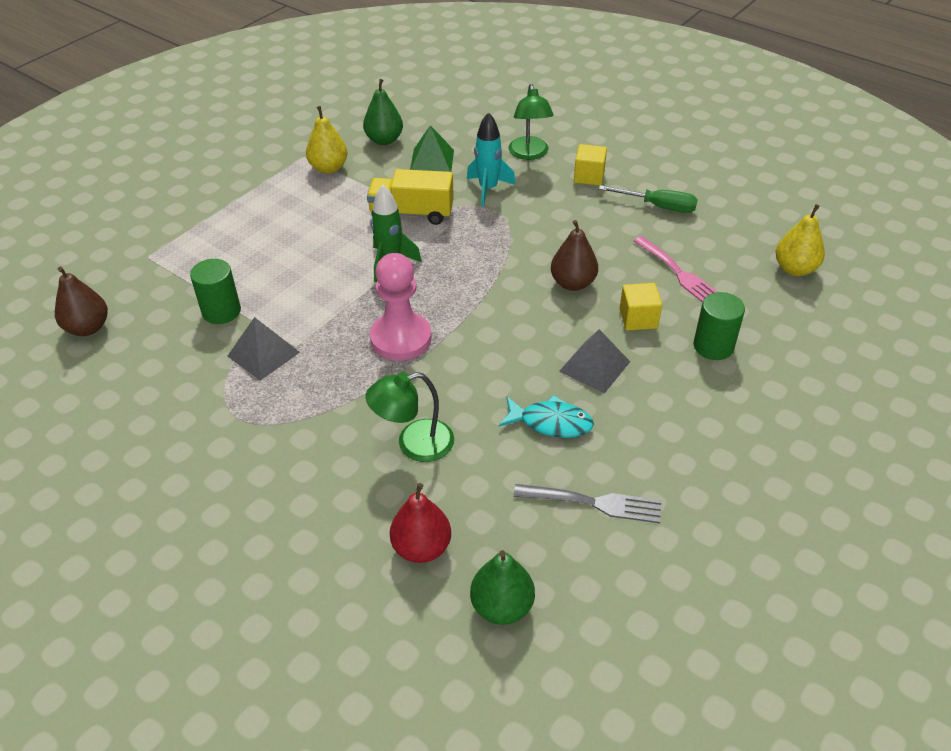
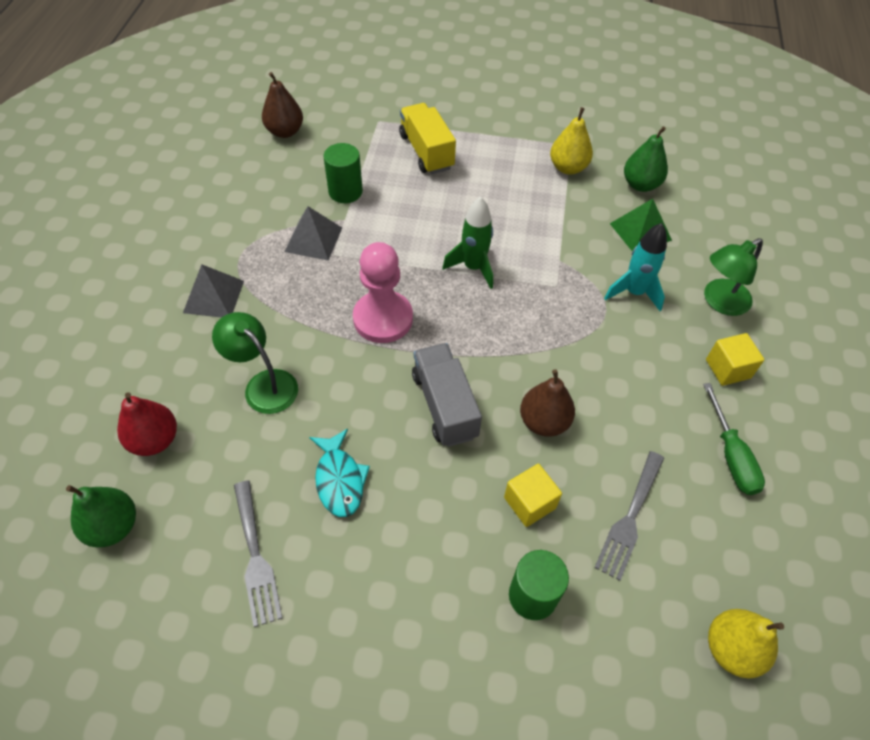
camera: 60 degrees right, 10 degrees up
yellow truck [367,169,454,225] -> yellow truck moved to [399,103,456,174]
grey pyramid [559,329,630,393] -> grey pyramid moved to [183,264,244,318]
pink fork [633,236,717,303] -> grey fork [594,451,664,581]
none -> grey truck [412,343,482,447]

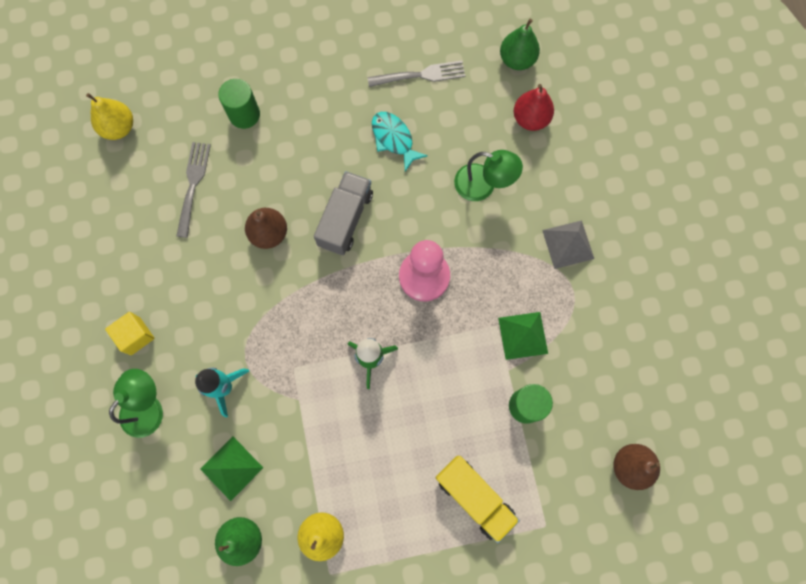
camera: 160 degrees right, 20 degrees up
grey fork [234,481,282,627] -> grey fork turned 120 degrees clockwise [368,60,465,87]
grey pyramid [284,206,342,261] -> green pyramid [498,312,548,360]
grey truck [412,343,482,447] -> grey truck turned 120 degrees counterclockwise [314,171,373,255]
yellow cube [504,464,562,527] -> none
green screwdriver [703,383,765,495] -> none

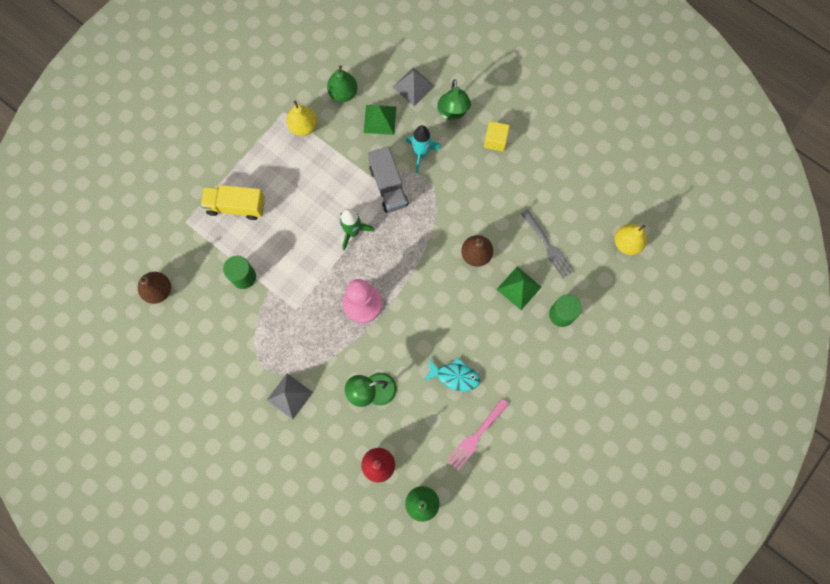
camera: 140 degrees right, 0 degrees up
grey truck [314,171,373,255] -> grey truck moved to [368,146,409,213]
grey fork [368,60,465,87] -> pink fork [447,399,509,470]
green pyramid [498,312,548,360] -> green pyramid moved to [496,266,541,310]
none -> grey pyramid [393,67,435,106]

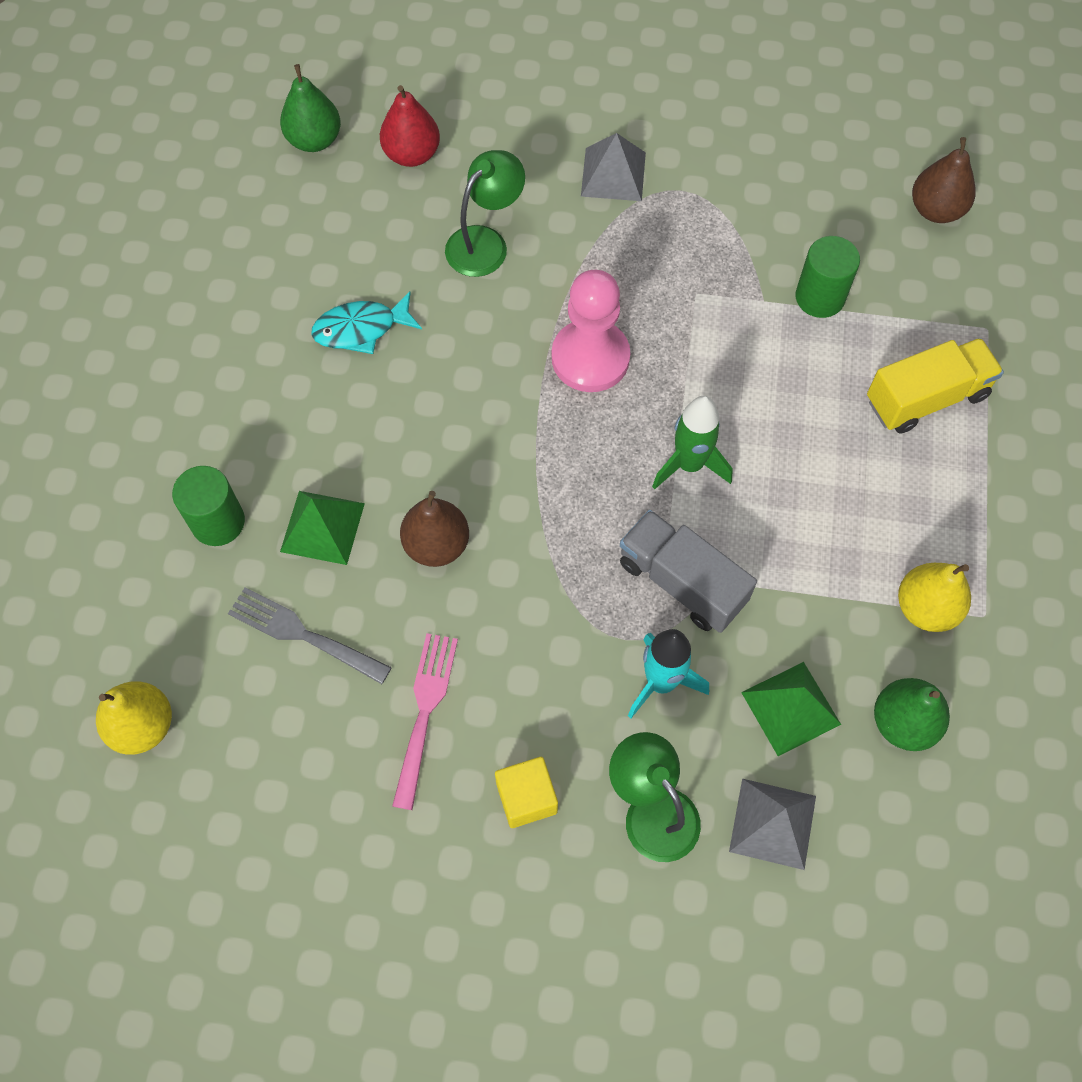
camera: 150 degrees right, 10 degrees down
pink fork [447,399,509,470] -> pink fork moved to [392,633,458,810]

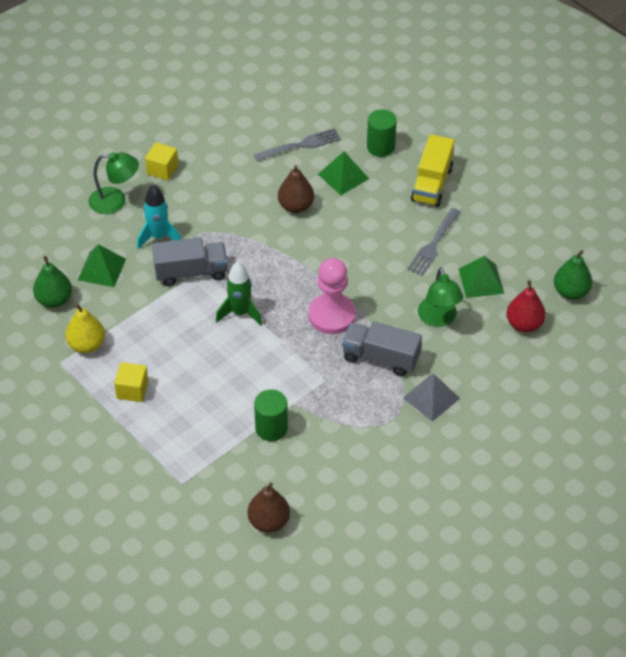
camera: 130 degrees right, 15 degrees down
yellow pear [96,682,172,755] -> none
turquoise fish [312,292,422,354] -> grey fork [407,208,460,276]
pink fork [392,633,458,810] -> none
grey pyramid [729,779,816,870] -> none
yellow truck [867,338,1004,434] -> yellow truck moved to [411,134,454,207]
none -> yellow cube [114,362,148,402]
none -> grey truck [342,321,422,377]
none -> green pyramid [459,256,504,298]

